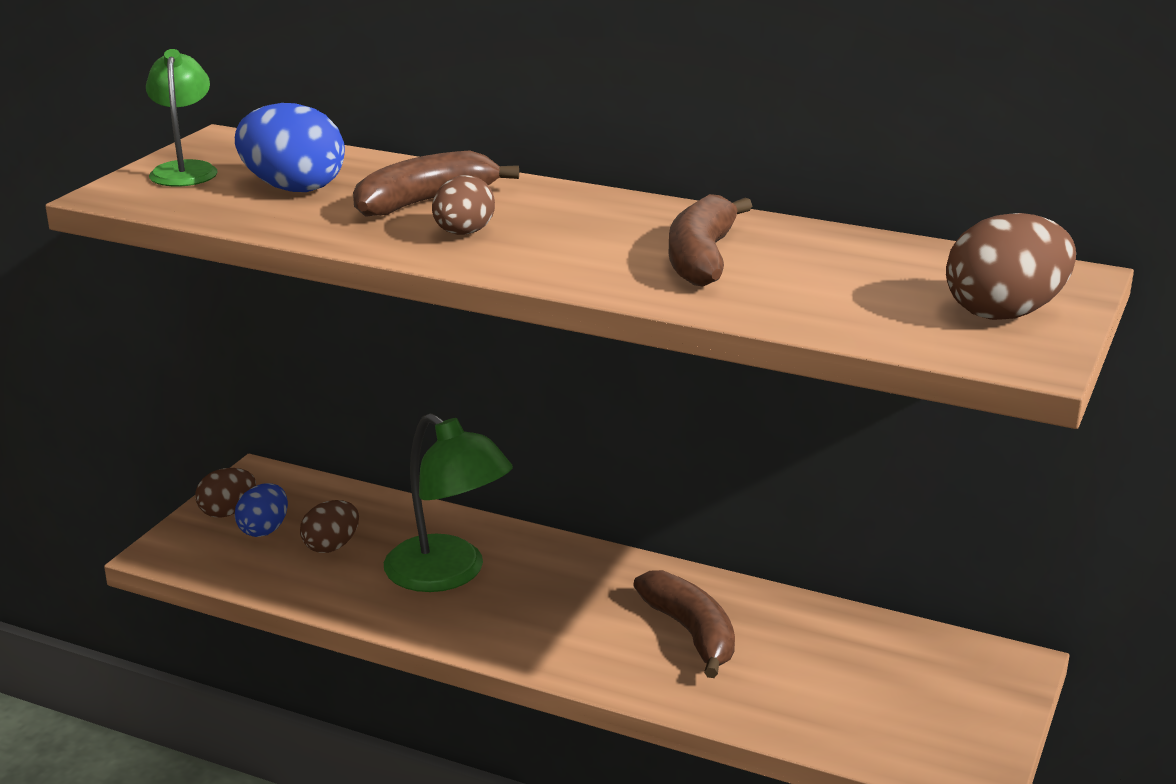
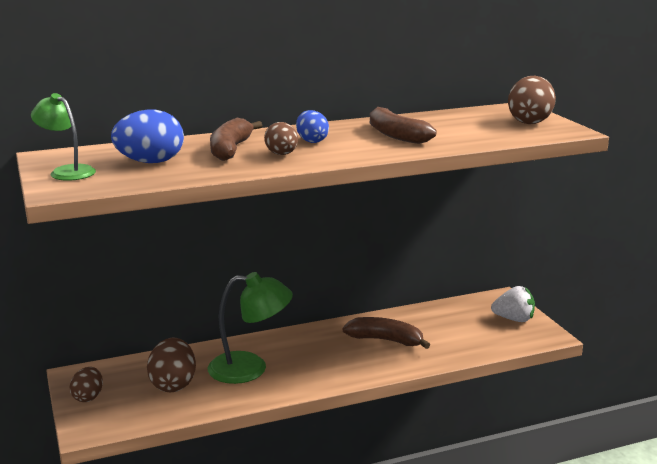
camera: 45 degrees left, 5 degrees down
blue egg [235,483,288,537] -> blue egg moved to [296,110,329,143]
brown egg [300,500,359,553] -> brown egg [147,338,196,392], size x1.59
none -> white strawberry [491,286,535,322]

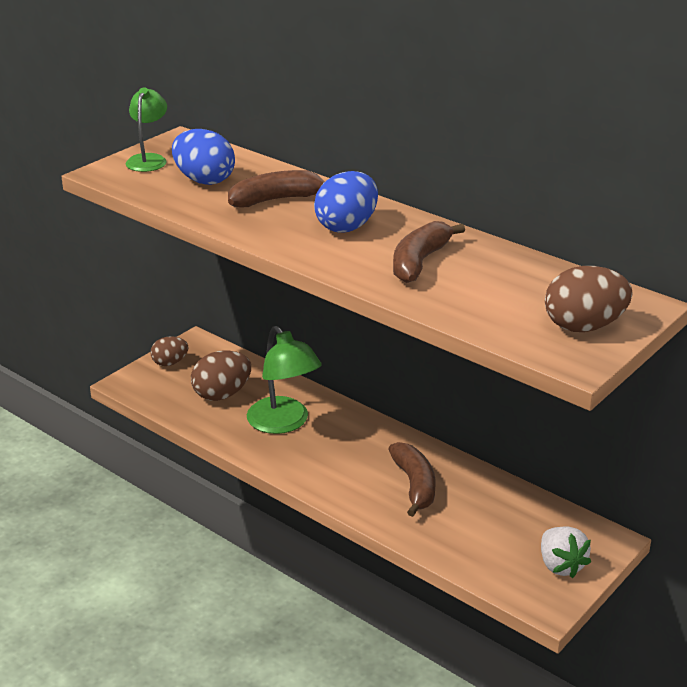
camera: 60 degrees right, 10 degrees up
brown egg [264,122,298,155] -> none
blue egg [296,110,329,143] -> blue egg [314,171,378,233], size x1.59

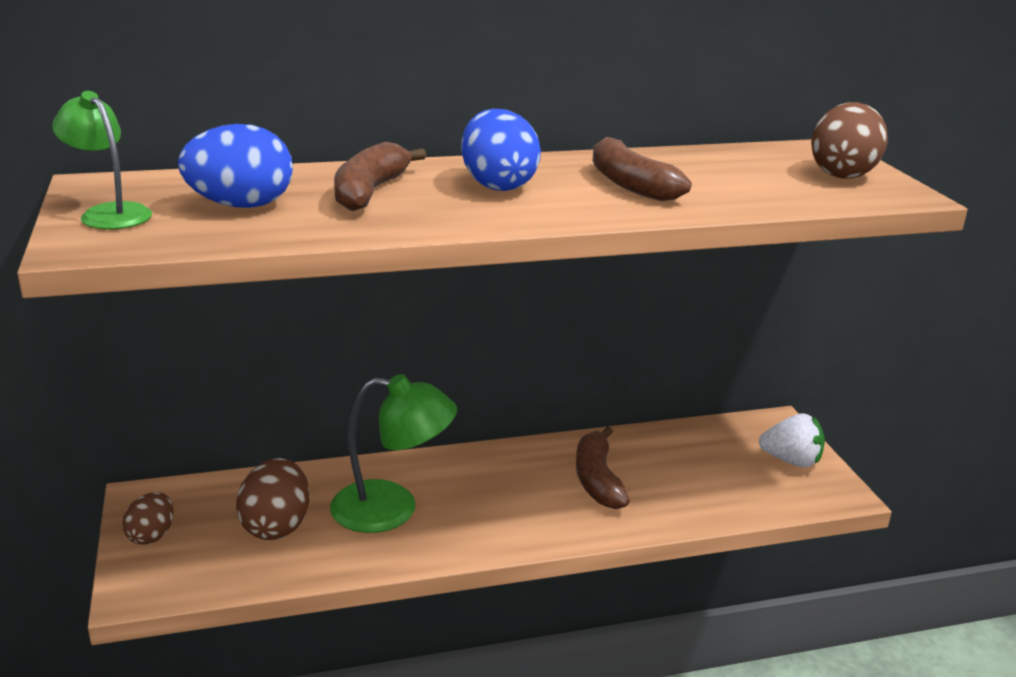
camera: 55 degrees left, 5 degrees down
brown banana [389,442,436,517] -> brown banana turned 120 degrees counterclockwise [576,426,630,509]

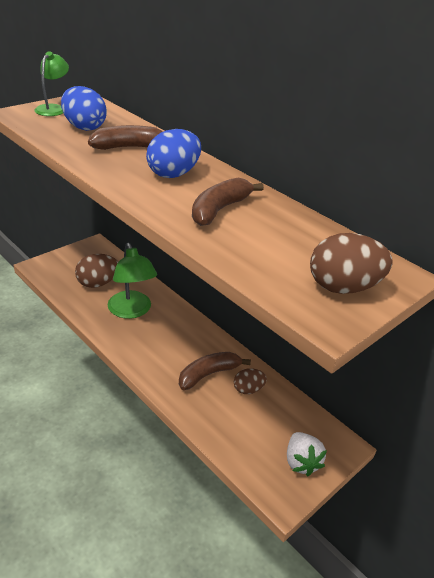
camera: 60 degrees right, 10 degrees up
brown egg [122,492,174,545] -> brown egg moved to [234,368,267,394]

